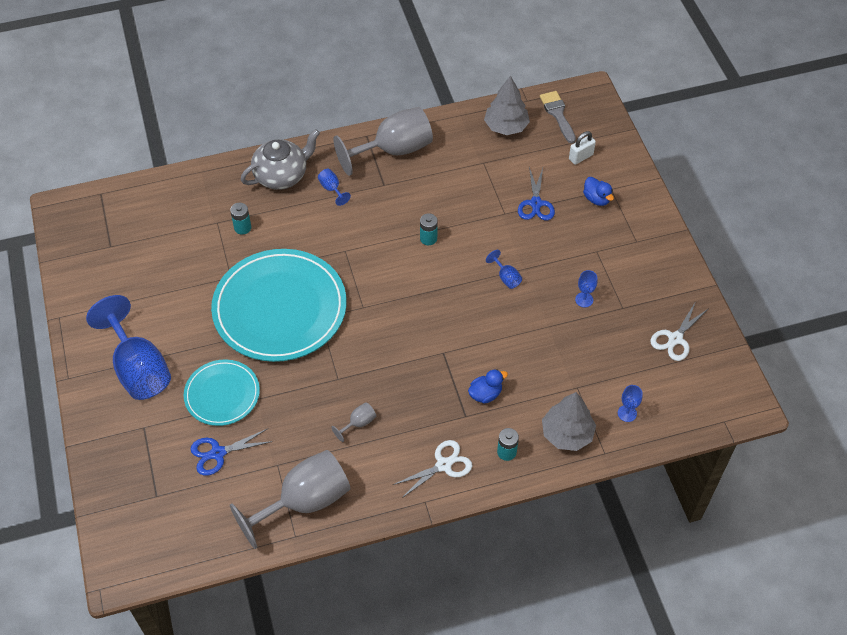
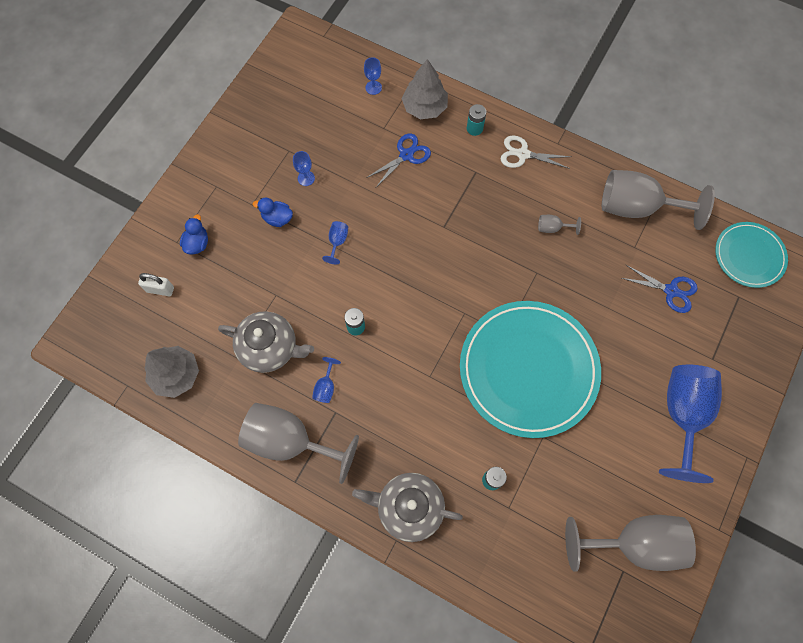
camera: 135 degrees left, 15 degrees up
turquoise plate [184,359,260,426] -> turquoise plate moved to [715,222,788,288]
blue goblet [318,169,351,206] -> blue goblet moved to [312,357,341,403]
blue duck [468,369,508,404] -> blue duck moved to [253,197,293,227]
blue scissors [518,167,555,220] -> blue scissors moved to [366,134,431,187]
grey brush [540,91,576,143] -> none
white scissors [650,301,709,361] -> none
none -> grey teapot [218,311,314,373]
none -> grey goblet [565,515,696,572]

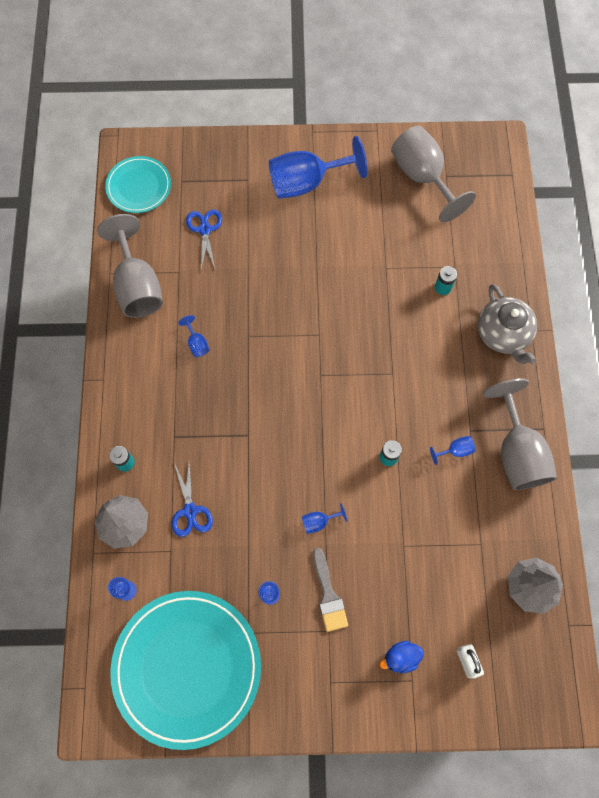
camera: 120 degrees left, 0 degrees up
grey teapot [218,311,314,373] -> none
blue duck [253,197,293,227] -> grey brush [313,547,348,632]
blue scissors [366,134,431,187] -> blue scissors turned 120 degrees counterclockwise [172,461,213,537]
turquoise plate [460,301,601,438] -> turquoise plate moved to [110,591,261,750]
white scissors [501,135,571,169] -> none
grey goblet [538,215,581,235] -> blue goblet [178,315,209,357]

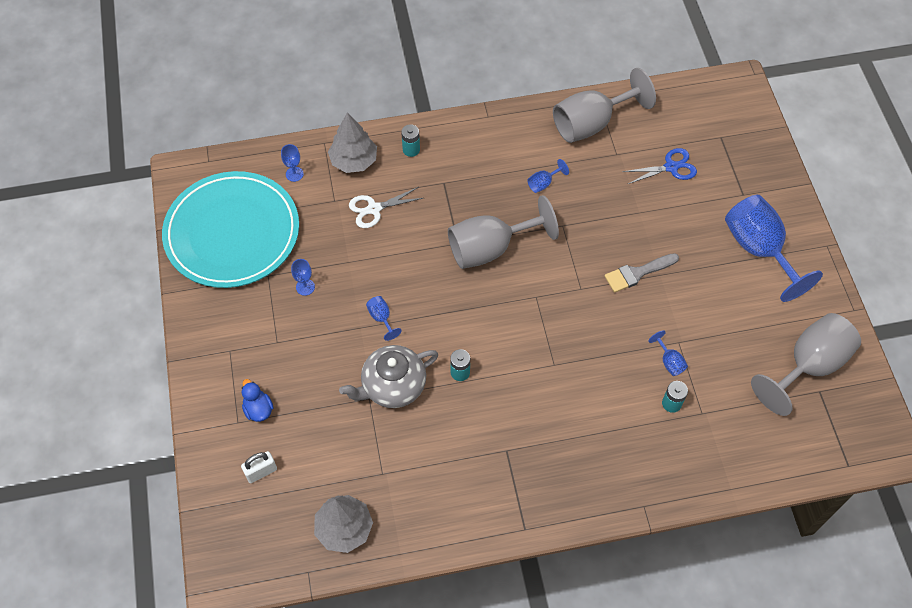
camera: 80 degrees right, 10 degrees down
turquoise plate [105,156,171,213] -> none
blue scissors [172,461,213,537] -> white scissors [349,187,423,228]
grey brush [313,547,348,632] -> grey brush moved to [605,253,679,293]
blue goblet [430,436,475,465] -> blue goblet moved to [648,330,688,376]
grey teapot [478,284,537,364] -> grey teapot moved to [339,345,438,408]
grey goblet [483,379,557,490] -> grey goblet moved to [448,195,559,269]

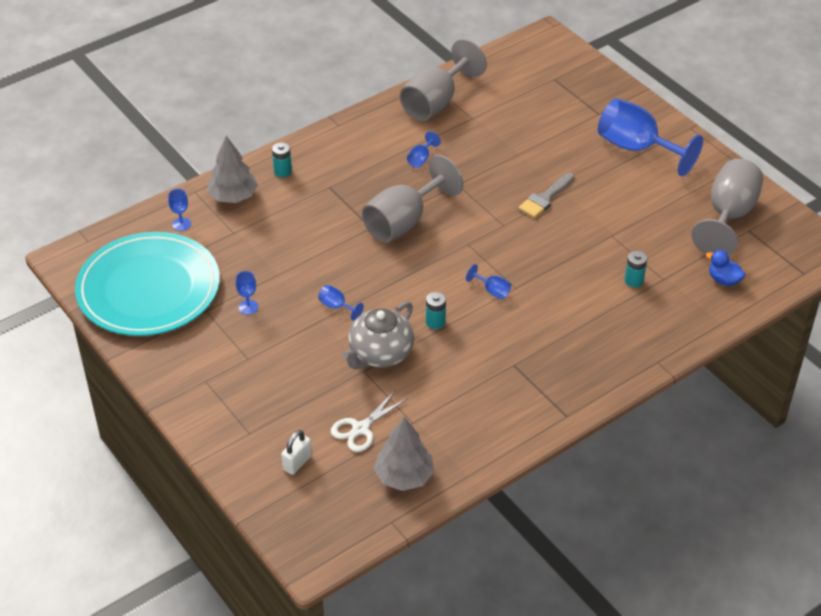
camera: 25 degrees left, 15 degrees down
blue duck [242,379,274,422] -> blue duck moved to [706,250,745,286]
white scissors [349,187,423,228] -> white scissors moved to [331,391,407,452]
blue scissors [622,148,697,184] -> none
blue goblet [648,330,688,376] -> blue goblet moved to [466,264,511,299]

